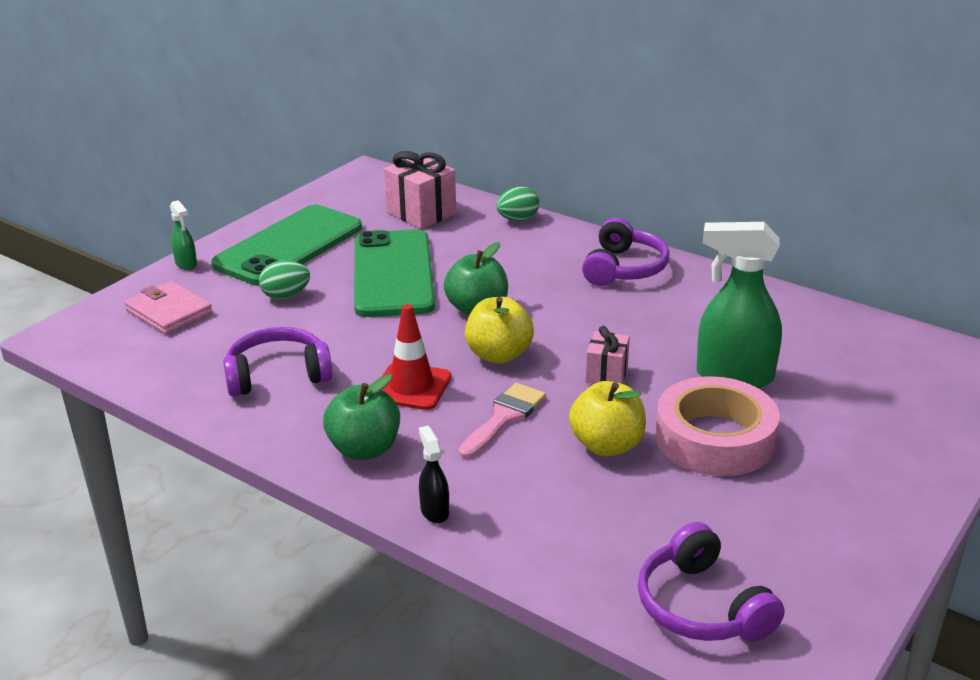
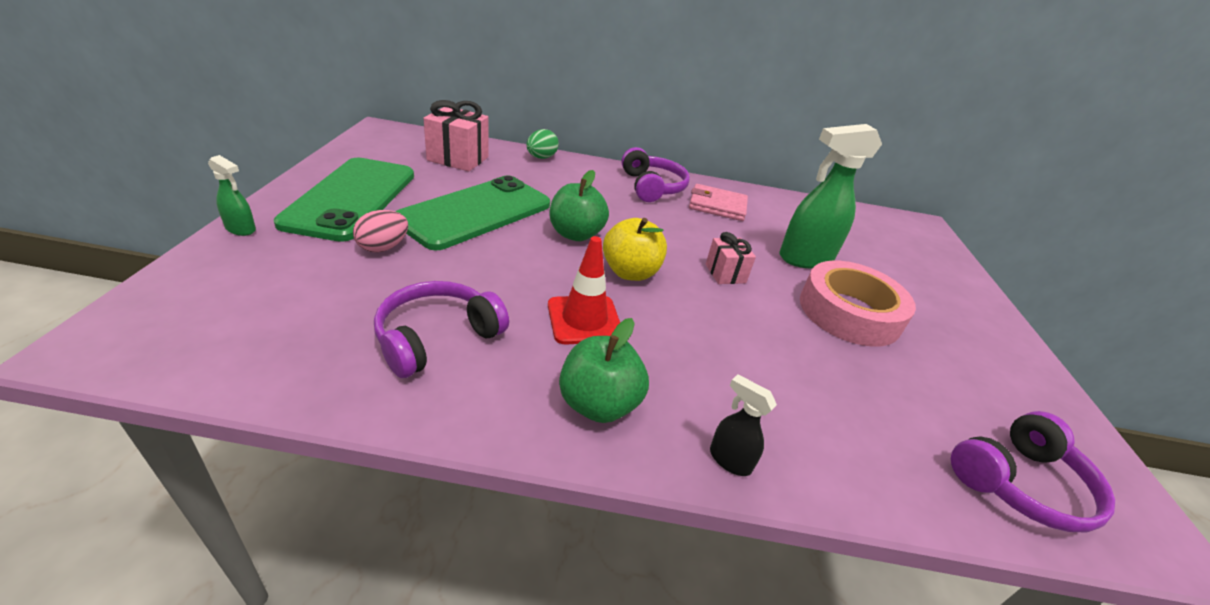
camera: 35 degrees left, 5 degrees up
pink wallet [124,281,213,335] -> pink wallet moved to [689,184,748,221]
green egg [259,260,310,299] -> pink egg [353,210,408,253]
green phone [354,230,435,317] -> green phone turned 75 degrees clockwise [396,176,550,250]
pink brush [459,383,546,459] -> none
yellow apple [569,381,646,456] -> none
purple headphones [638,522,785,642] -> purple headphones turned 60 degrees counterclockwise [951,411,1115,533]

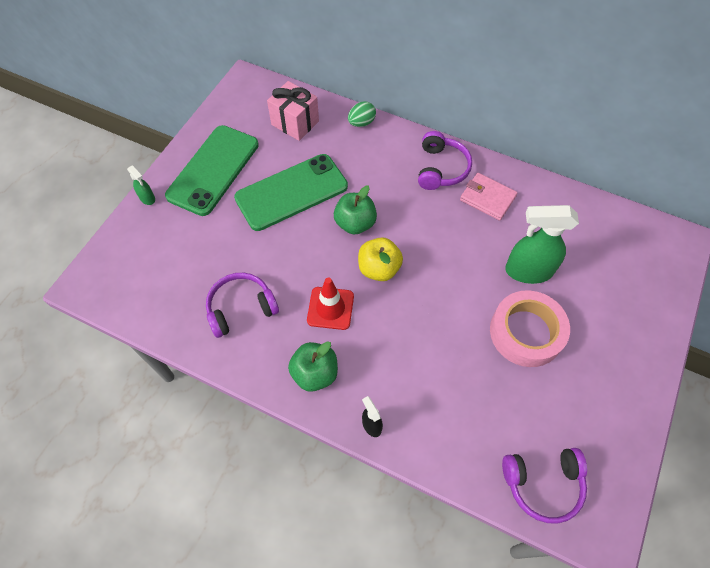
camera: 25 degrees right, 25 degrees up
pink egg [353,210,408,253] -> none
pink gift [706,232,756,284] -> none

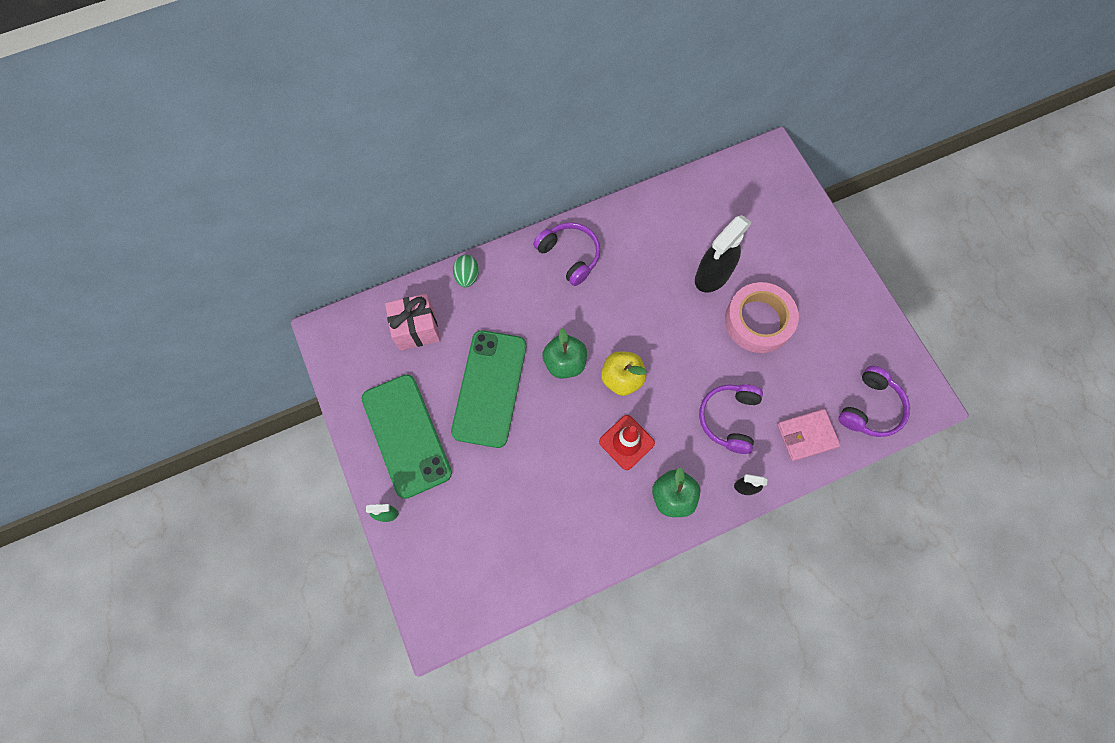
camera: 50 degrees left, 10 degrees up
purple headphones [206,273,279,338] -> purple headphones moved to [699,384,763,454]
pink wallet [460,173,518,221] -> pink wallet moved to [777,409,841,461]
green spray bottle [505,205,579,284] -> black spray bottle [695,215,752,292]

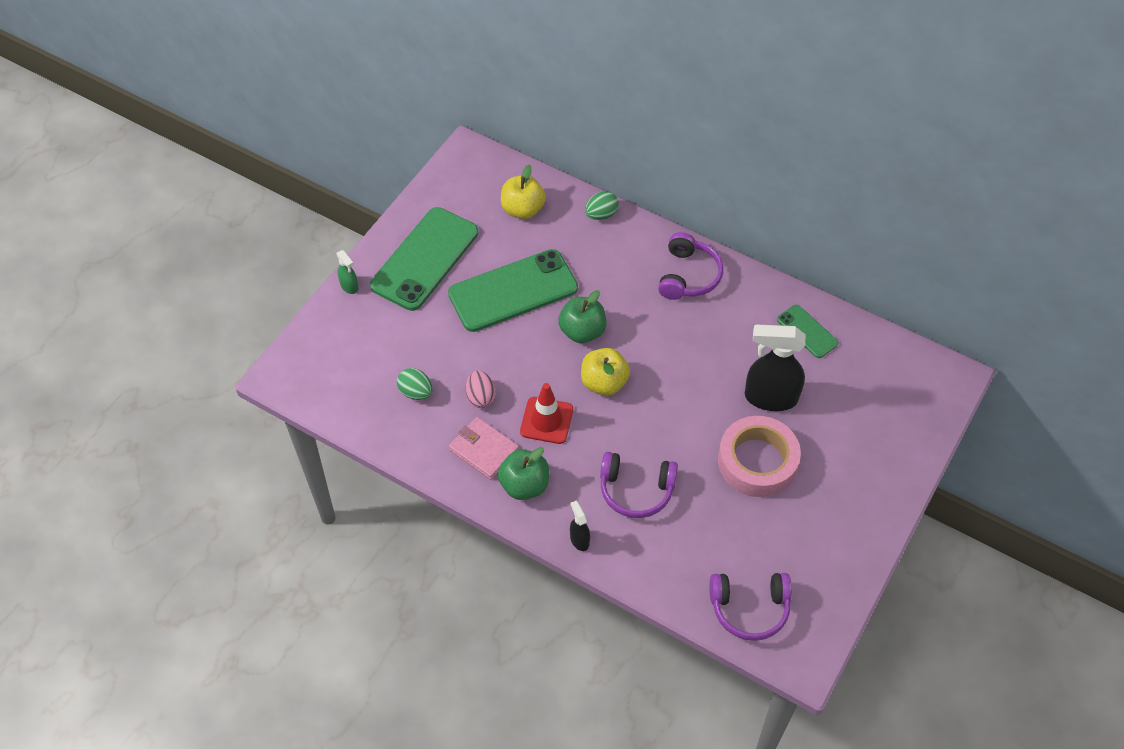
camera: 55 degrees right, 15 degrees down
pink gift [385,294,440,350] -> yellow apple [501,164,546,219]
purple headphones [699,384,763,454] -> purple headphones turned 150 degrees counterclockwise [600,452,678,518]
pink wallet [777,409,841,461] -> pink wallet moved to [449,417,519,480]
none -> green egg [397,368,433,400]
none -> pink egg [466,370,496,408]
none -> green phone [777,305,839,358]

